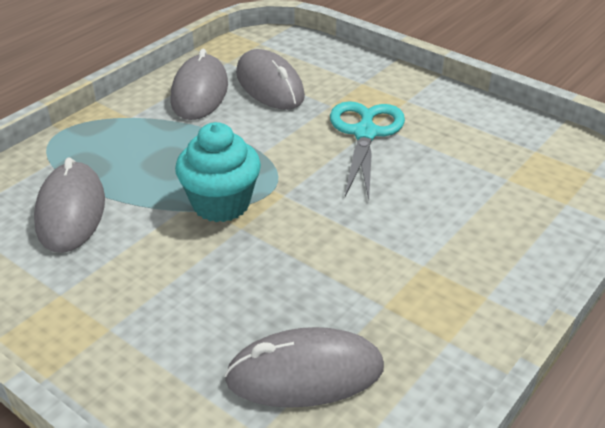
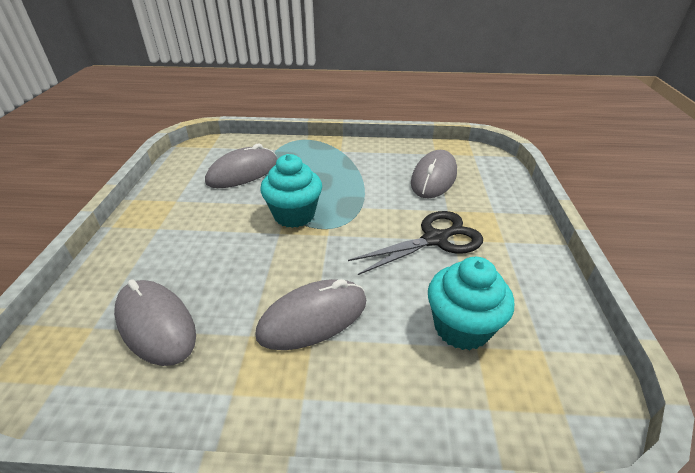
camera: 55 degrees right, 0 degrees up
grey mouse [170,49,228,120] -> grey mouse moved to [255,279,366,350]
turquoise scissors [330,101,405,199] -> black scissors [348,211,483,275]
none -> turquoise cupcake [428,257,514,350]

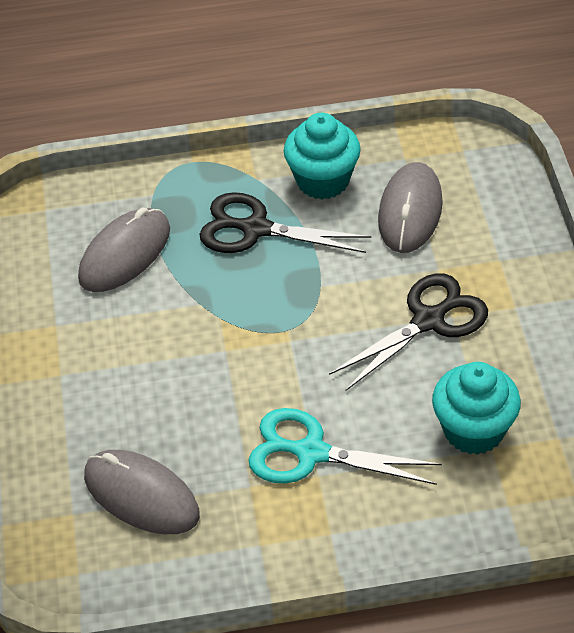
camera: 10 degrees left, 10 degrees up
grey mouse [255,279,366,350] -> turquoise scissors [248,408,442,485]
turquoise cupcake [260,154,322,228] -> turquoise cupcake moved to [284,113,361,199]
none -> black scissors [200,192,371,253]

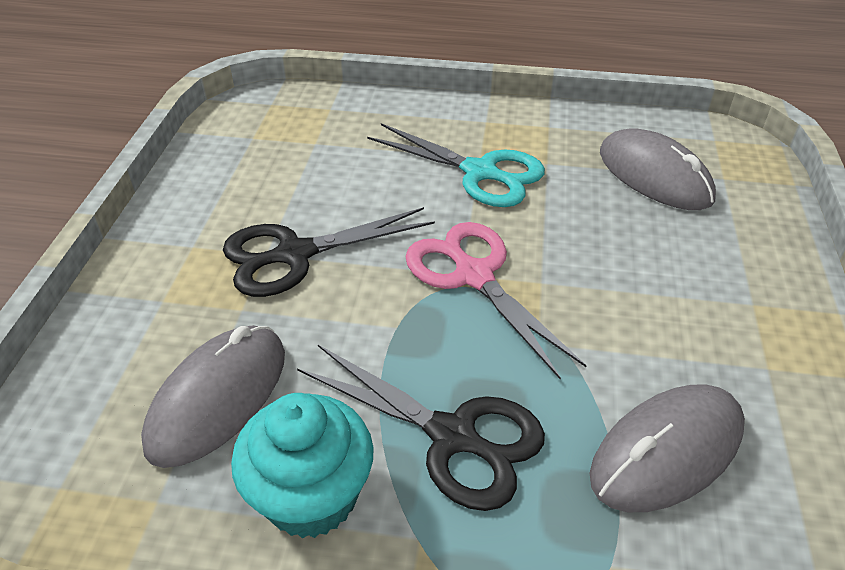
camera: 165 degrees left, 5 degrees down
turquoise cupcake [432,362,521,455] -> none
none -> pink scissors [405,222,587,379]

